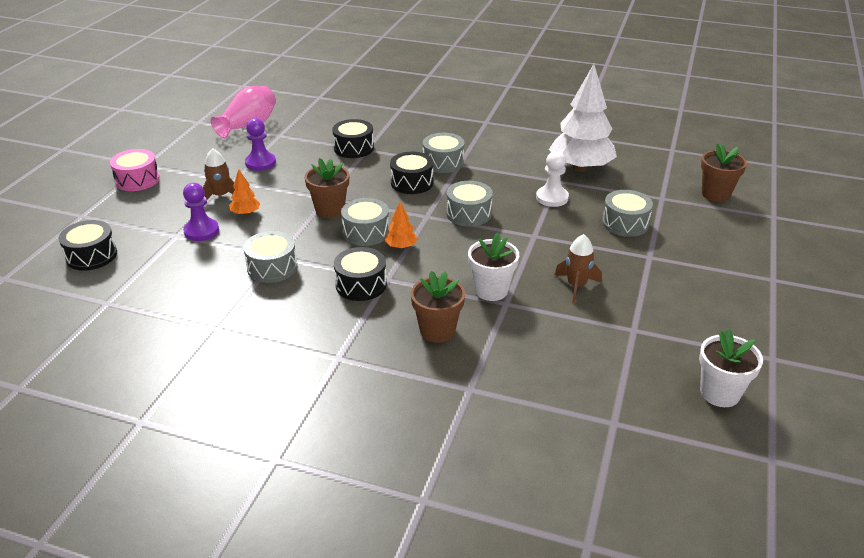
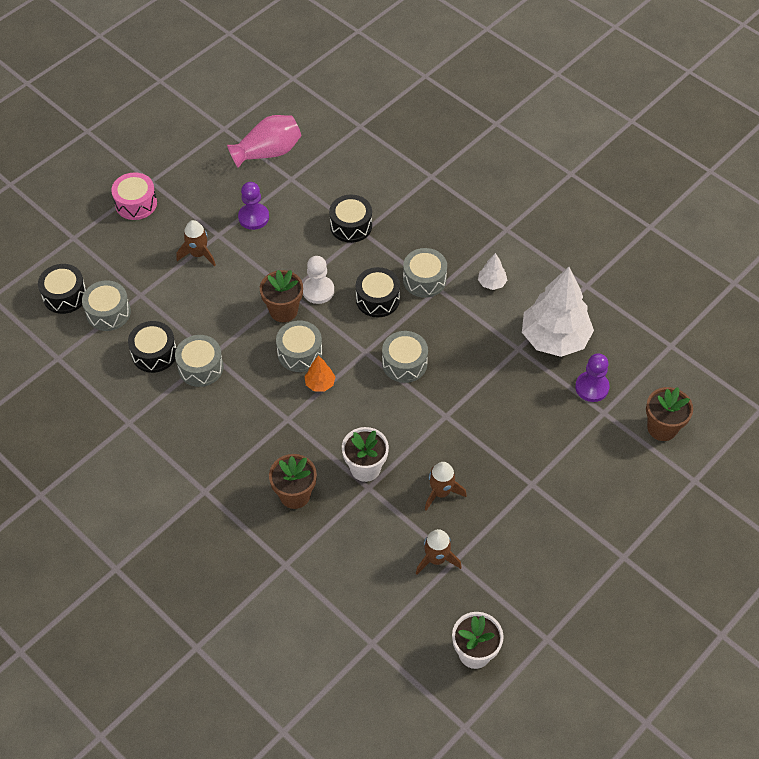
camera: 25 degrees right, 20 degrees up
purple pawn [183,183,219,241] -> purple pawn moved to [575,353,610,402]
orange tree [229,169,260,215] -> none
black drum [334,247,387,301] -> black drum moved to [128,321,176,373]
white pawn [536,151,569,207] -> white pawn moved to [303,256,334,304]
grey drum [602,190,653,237] -> grey drum moved to [82,280,131,331]
none -> brown rocket [416,529,462,574]
none -> white tree [478,253,507,290]

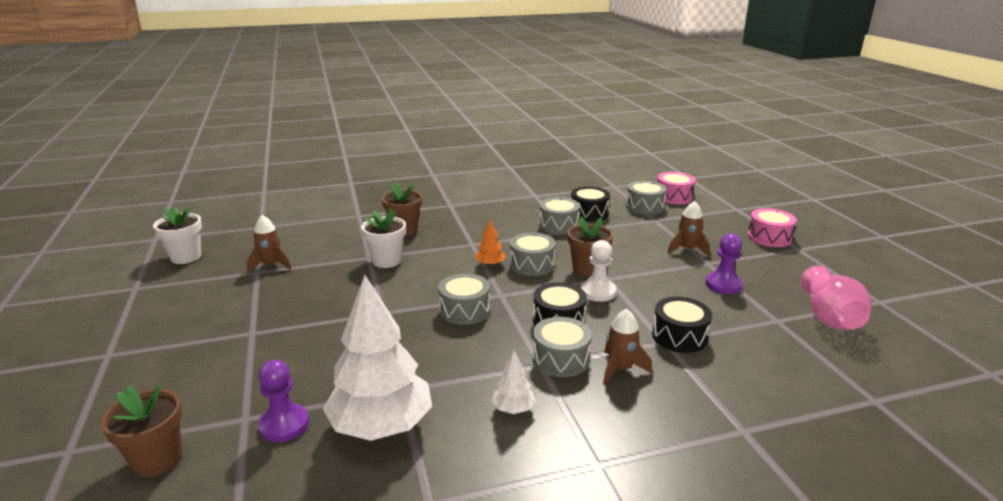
camera: 120 degrees right, 30 degrees down
black drum [38,264,86,314] -> pink drum [657,172,696,204]
brown rocket [425,462,467,511] -> brown rocket moved to [603,309,652,385]

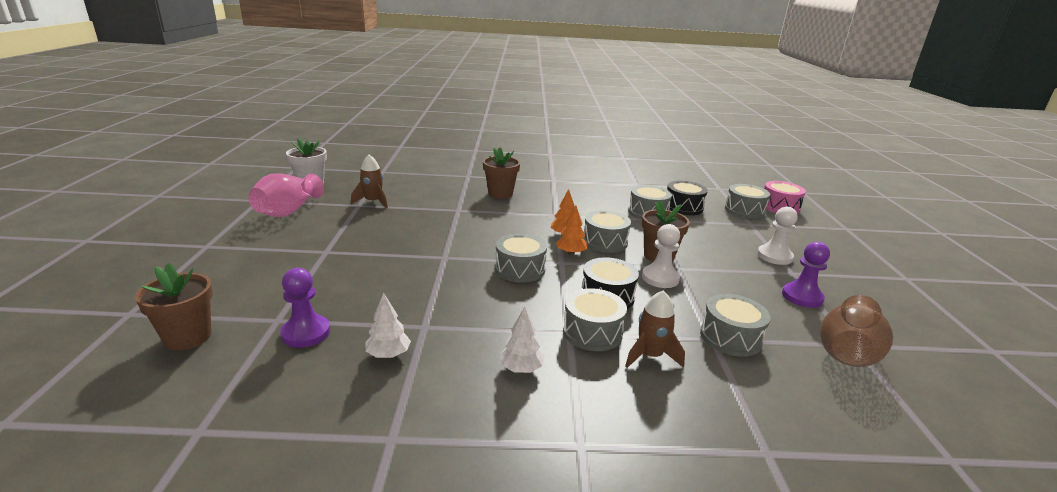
camera: 15 degrees right, 0 degrees up
white tree [323,275,432,441] -> white tree [366,293,411,358], size x0.43
white flower pot [361,208,406,268] -> none
black drum [652,297,712,353] -> grey drum [700,294,771,357]
brown rocket [667,201,710,257] -> white pawn [757,207,798,265]
pink drum [748,208,797,247] -> none
pink vase [800,266,871,330] -> pink vase moved to [249,173,324,217]
none -> orange tree [556,205,588,255]
none -> brown vase [820,295,893,367]

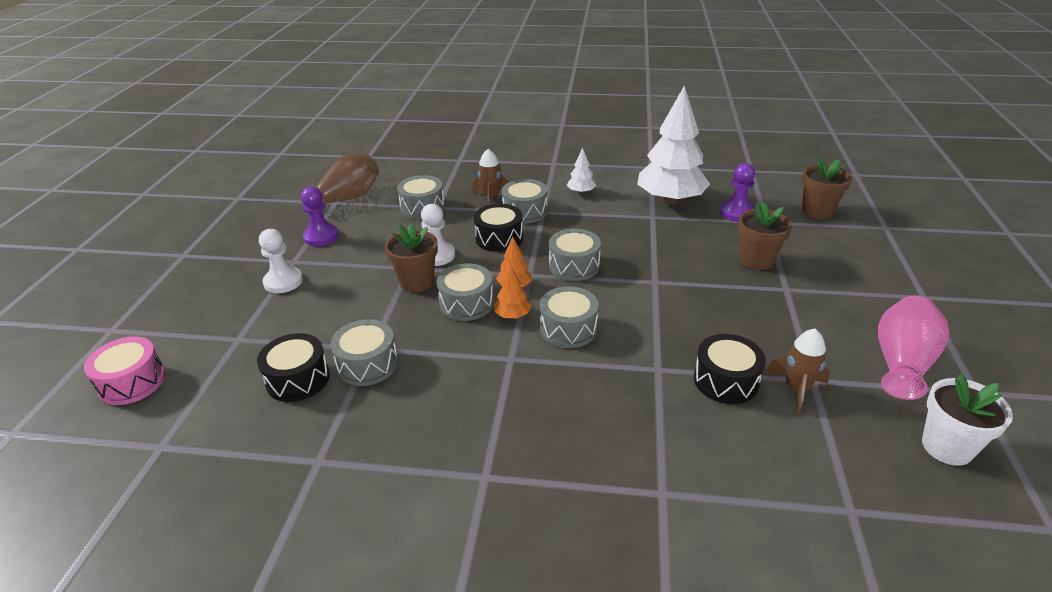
camera: 170 degrees left, 10 degrees up
white tree [366,293,411,358] -> white tree [637,86,710,204], size x2.35
brown flower pot [483,147,520,199] -> brown flower pot moved to [738,202,792,270]
grey drum [725,184,770,219] -> grey drum moved to [540,286,599,348]
none -> black drum [694,334,766,404]

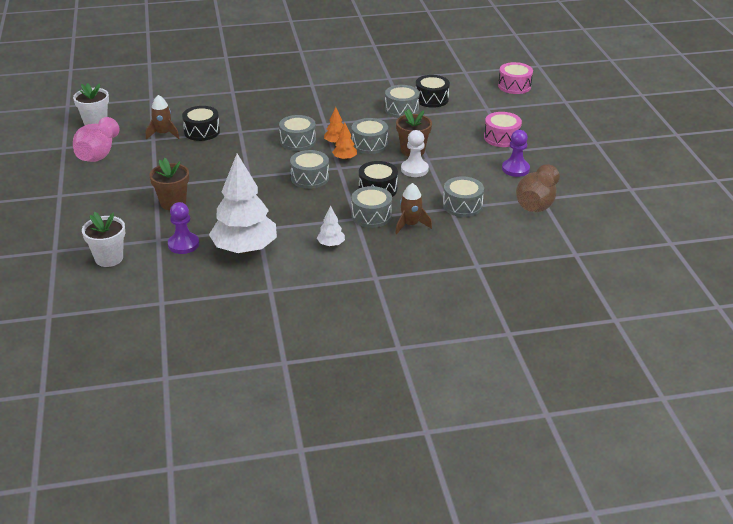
camera: 160 degrees right, 0 degrees up
white pawn [259,229,303,293] -> pink drum [484,112,522,147]
brown flower pot [802,158,852,219] -> white flower pot [82,212,125,267]

